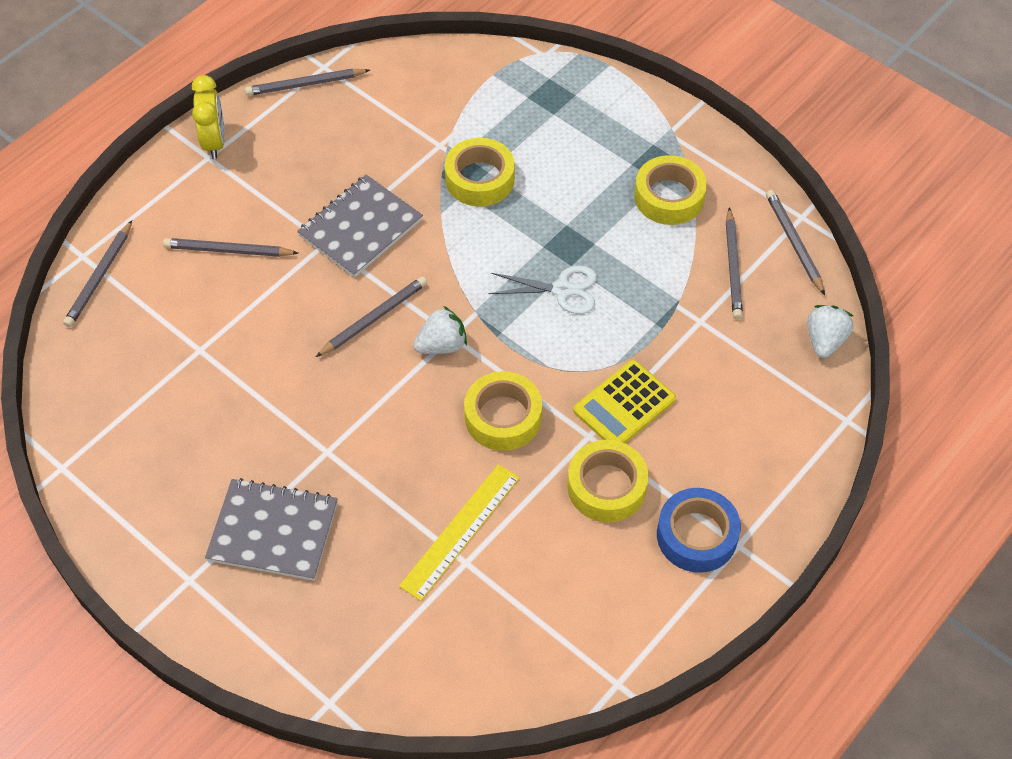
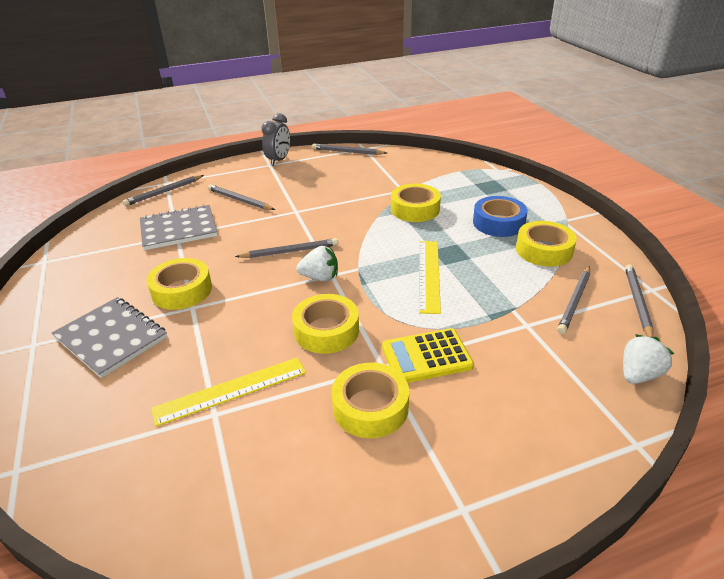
camera: 30 degrees right, 20 degrees down
yellow clock [192,75,225,159] -> grey clock [261,113,290,166]
grey notebook [297,175,423,277] -> grey notebook moved to [140,204,218,250]
white scissors [488,266,597,314] -> yellow ruler [419,241,441,314]
blue tape [657,488,741,573] -> blue tape moved to [473,196,528,237]
none -> yellow tape [147,258,212,310]

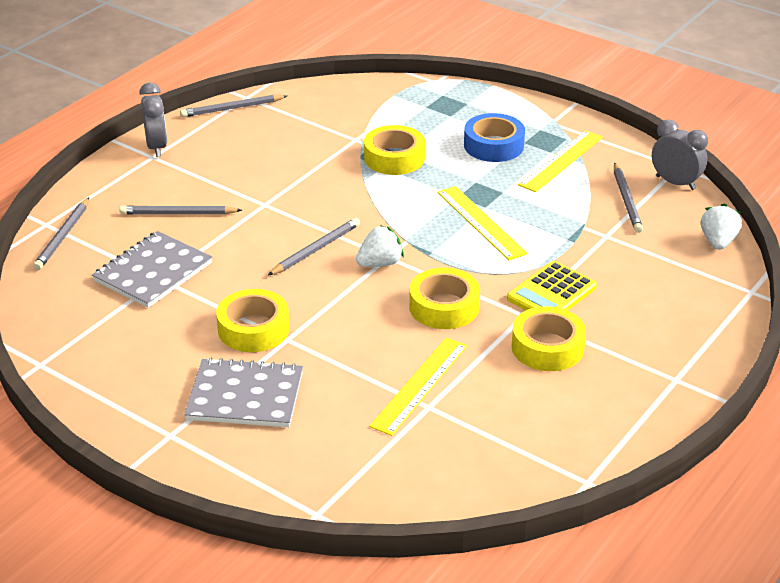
camera: 35 degrees left, 0 degrees up
yellow tape [516,221,577,267] -> yellow ruler [518,130,603,192]
grey pencil [625,264,654,338] -> grey clock [652,120,708,190]

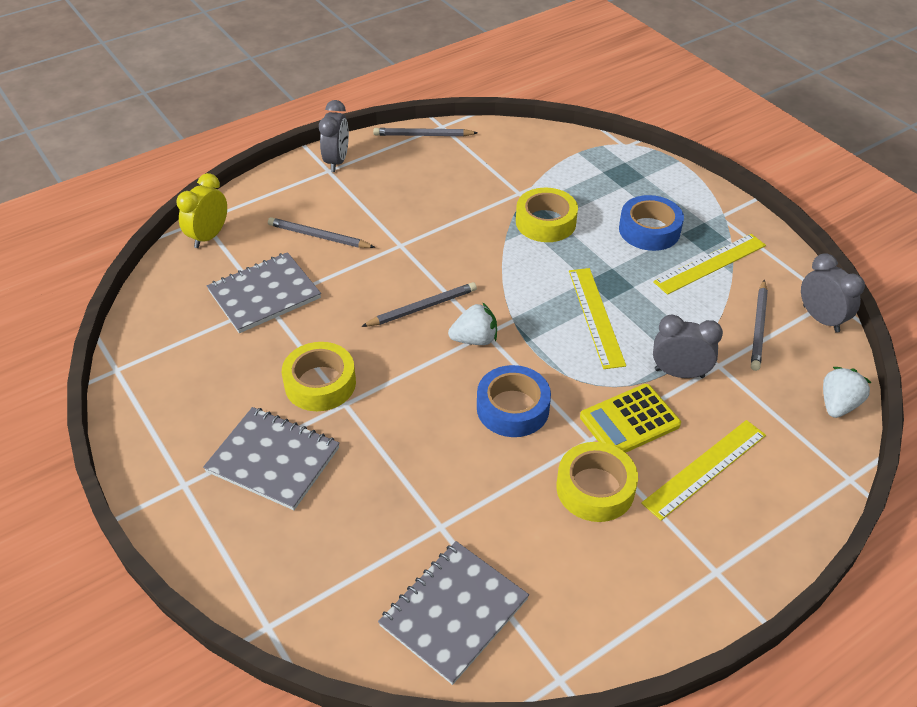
camera: 20 degrees right, 10 degrees up
grey pencil [33,198,89,270] -> yellow clock [176,173,227,248]
yellow ruler [369,338,467,436] -> yellow ruler moved to [641,420,766,521]
yellow tape [409,268,480,329] -> blue tape [477,365,551,437]
none -> grey notebook [378,541,529,685]
none -> grey clock [653,315,723,378]

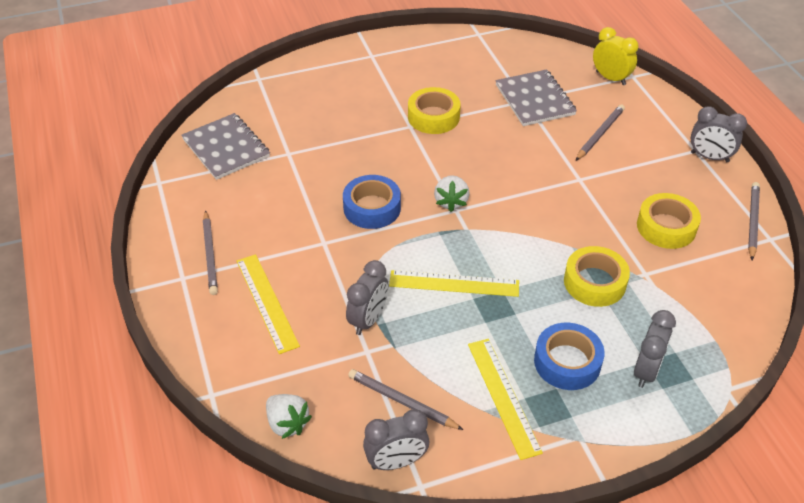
camera: 105 degrees right, 0 degrees up
grey notebook [203,407,340,510] -> none
grey pencil [361,282,477,327] -> grey pencil moved to [203,210,218,295]
yellow tape [557,442,638,522] -> yellow tape moved to [637,193,701,249]
yellow calculator [580,384,681,453] -> none
none -> grey clock [634,310,676,388]

